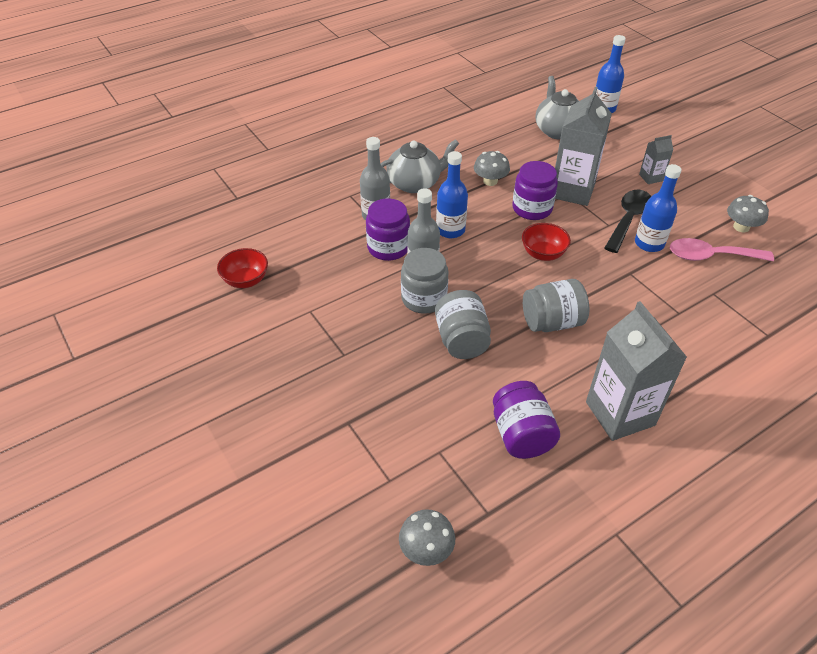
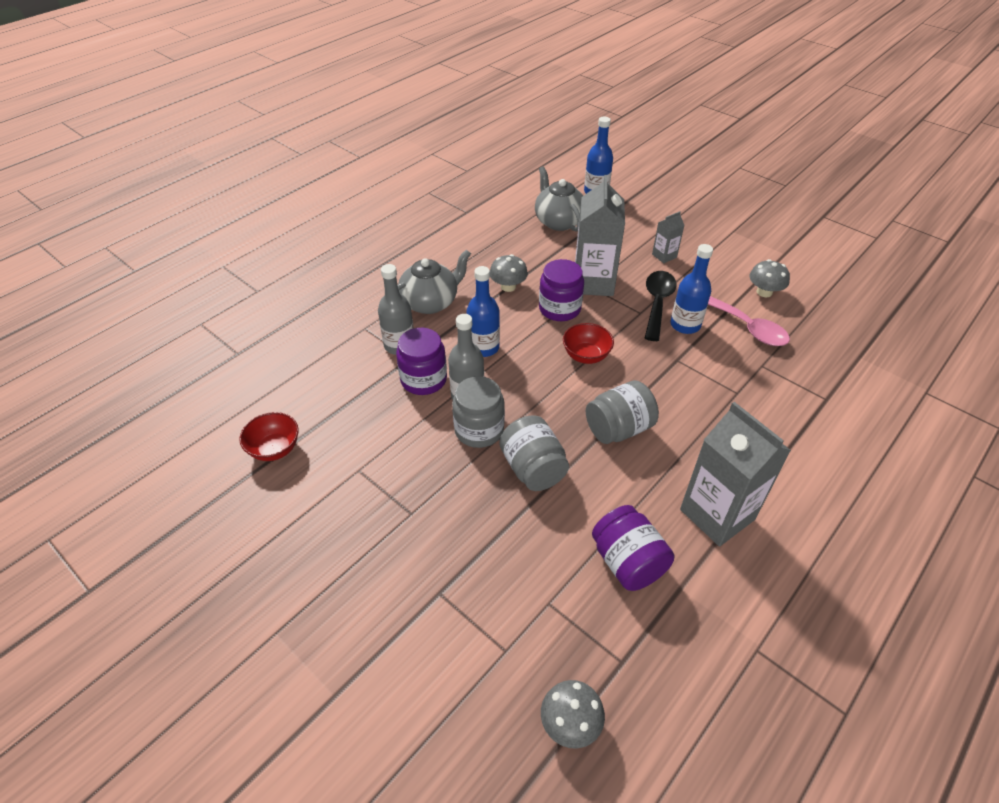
camera: 15 degrees left, 0 degrees up
pink spoon [670,238,774,261] -> pink spoon turned 120 degrees counterclockwise [708,296,790,346]

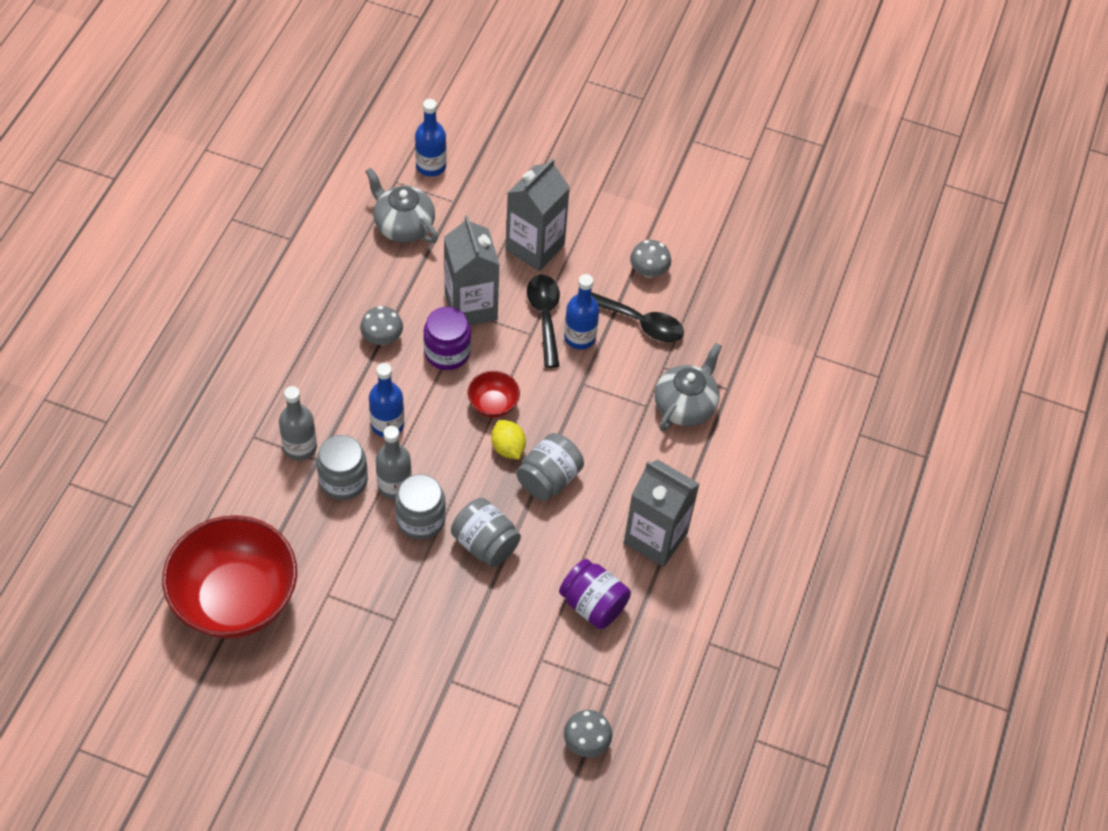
camera: 25 degrees left, 10 degrees up
red bowl [239,412,299,461] -> red bowl [162,515,297,638], size x2.33
purple jar [396,328,447,395] -> grey jar [317,435,368,500]
grey teapot [398,249,471,314] -> grey teapot moved to [655,343,722,431]
grey carton [652,211,685,263] -> grey carton [506,158,570,271], size x2.13
pink spoon [708,296,790,346] -> black spoon [591,292,684,342]
none -> yellow lemon [491,420,526,459]

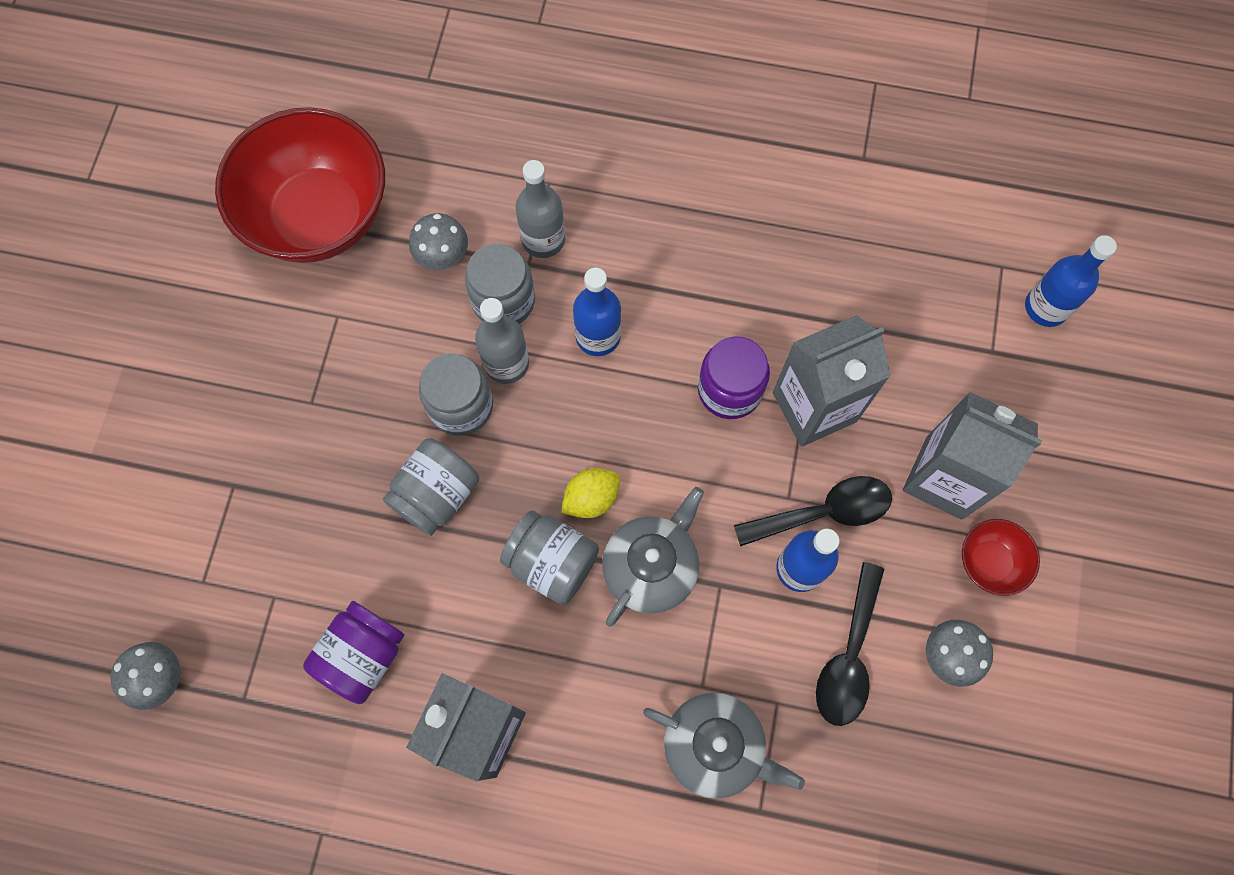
camera: 85 degrees right, 15 degrees up
grey mushroom [360,306,403,345] -> grey mushroom moved to [409,213,468,270]
grey teapot [365,168,438,243] -> grey teapot moved to [602,487,704,627]
red bowl [468,371,520,417] -> red bowl moved to [962,519,1040,596]

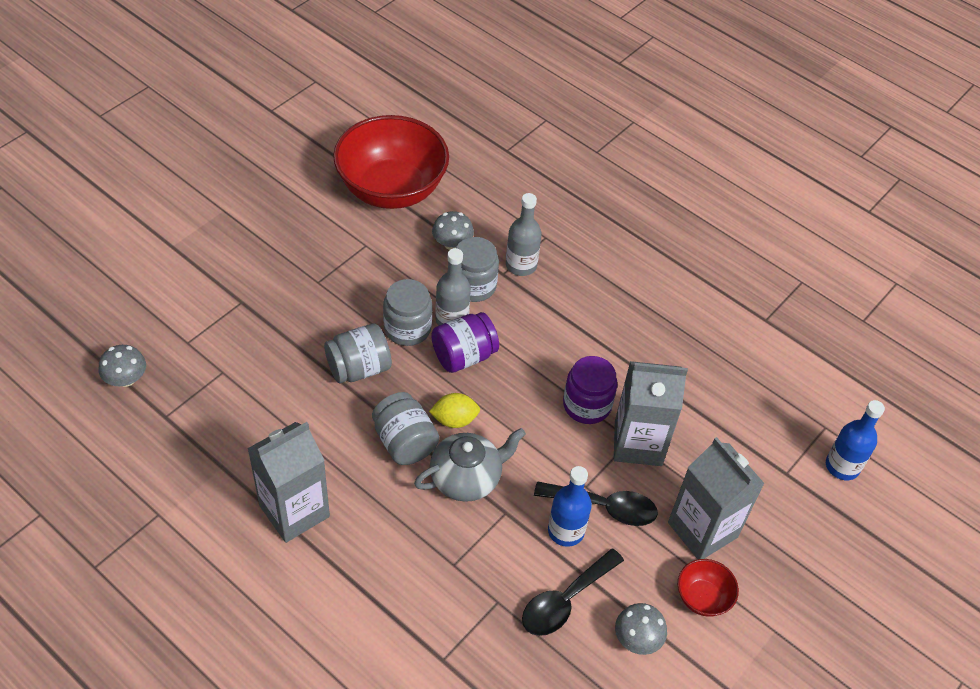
camera: 25 degrees right, 20 degrees down
purple jar [303,601,405,704] -> purple jar moved to [431,312,499,373]
blue bottle [573,268,621,356] -> none
grey teapot [643,693,805,799] -> none

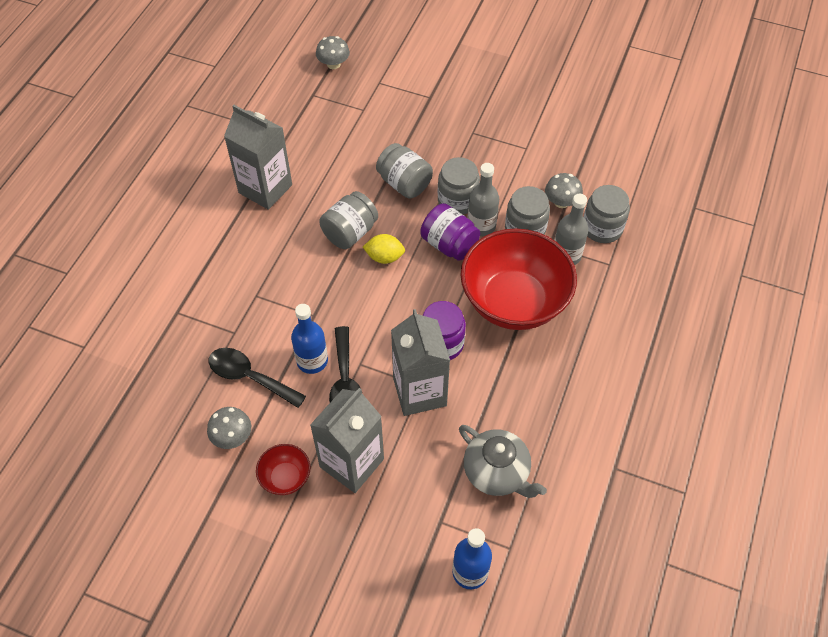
camera: 75 degrees right, 5 degrees up
red bowl [333,115,449,209] -> red bowl moved to [461,228,577,330]
grey teapot [414,428,526,502] -> grey teapot moved to [459,425,547,498]
yellow lemon [429,393,480,428] -> yellow lemon turned 60 degrees counterclockwise [363,234,405,264]
none -> grey jar [584,185,630,243]

